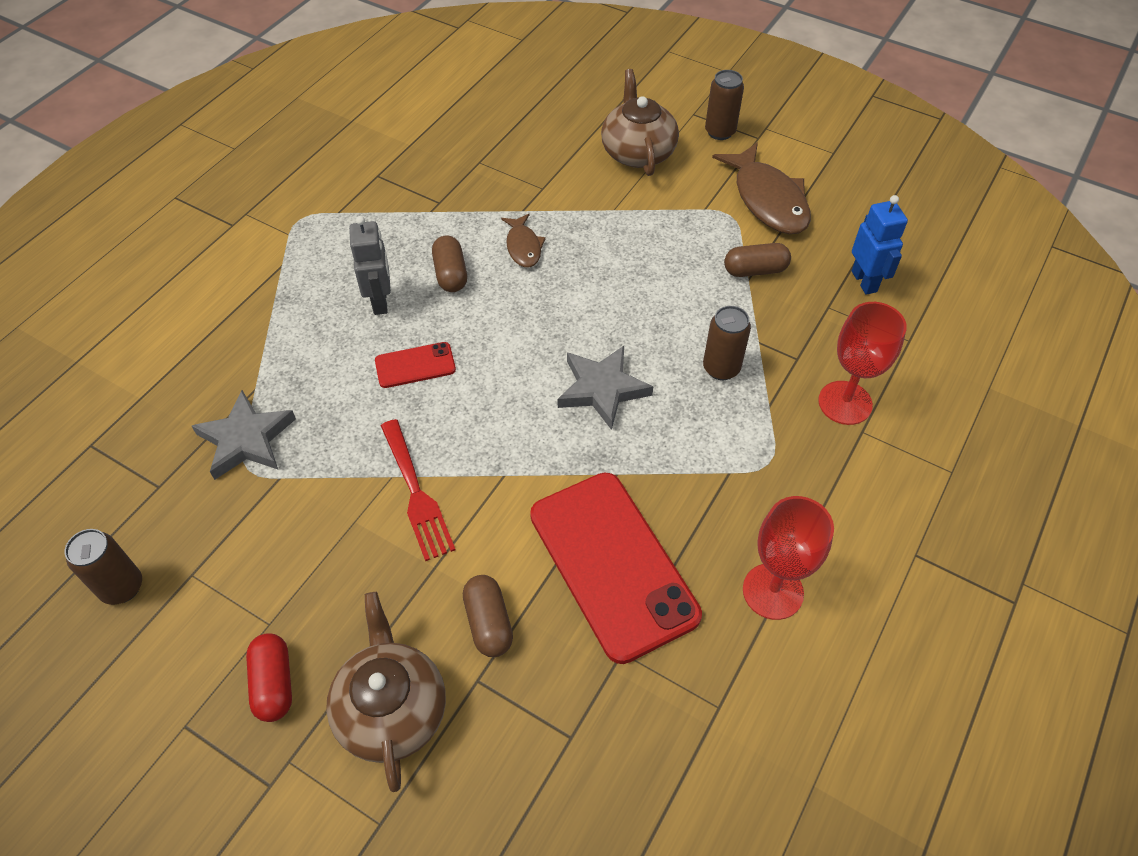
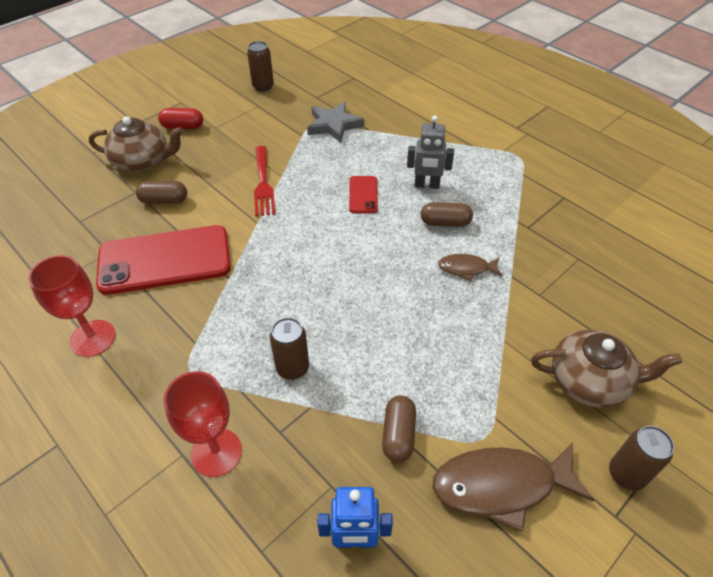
camera: 105 degrees right, 5 degrees down
red fork [381,419,456,561] -> red fork turned 90 degrees counterclockwise [254,146,275,216]
grey star [558,346,653,430] -> none

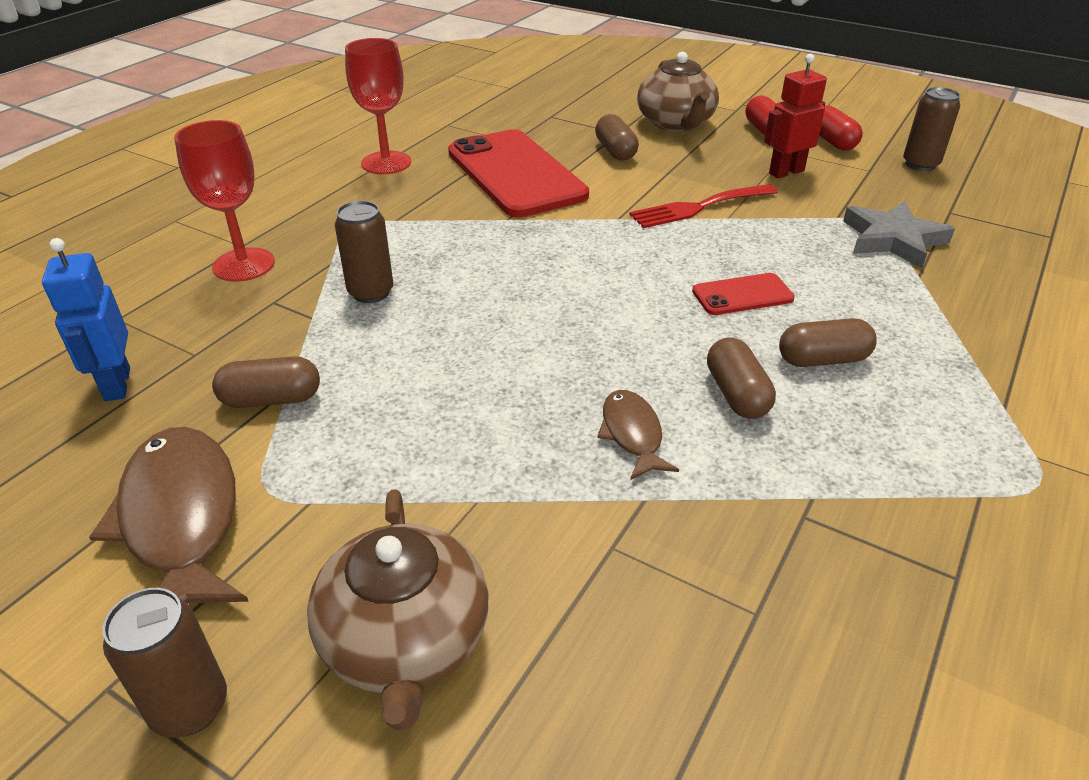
camera: 75 degrees right, 10 degrees down
grey robot [407,115,454,189] -> brown capsule [779,318,877,367]
none -> red robot [764,54,827,178]
none -> red capsule [819,105,863,150]

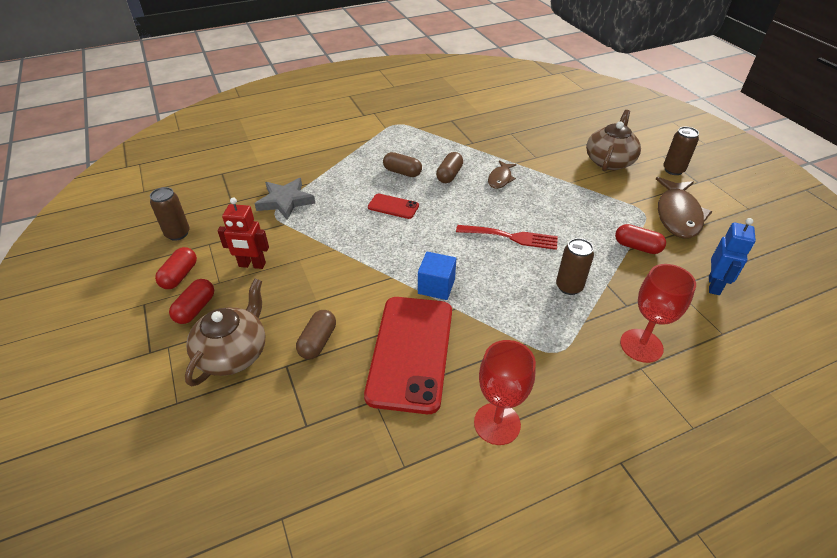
camera: 145 degrees left, 5 degrees up
brown capsule [212,356,320,408] -> red capsule [615,224,666,254]
red fork [629,184,778,228] -> red fork moved to [456,225,558,250]
none -> blue cube [418,252,456,300]

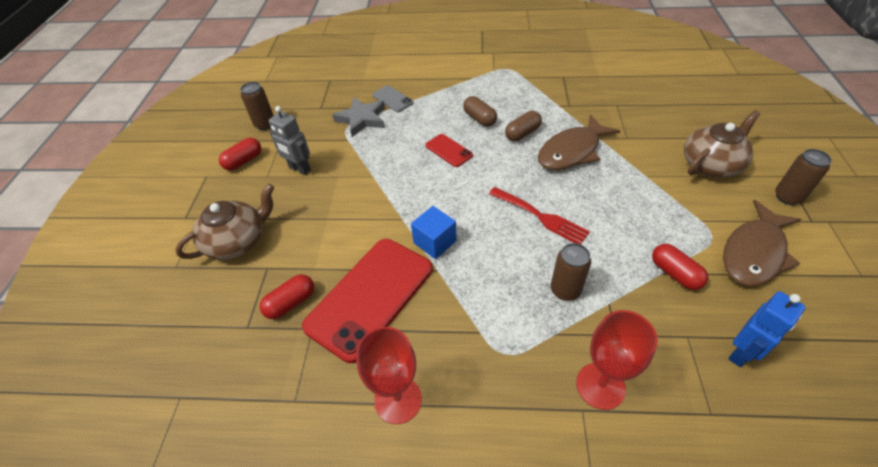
camera: 30 degrees right, 5 degrees up
red capsule [169,279,214,324] -> red capsule moved to [260,274,314,319]
red robot [217,197,269,269] -> grey robot [269,106,311,175]
brown capsule [296,310,336,359] -> none
brown fish [488,160,517,189] -> brown fish [538,115,620,170], size x1.87
none -> grey phone [372,85,414,112]

